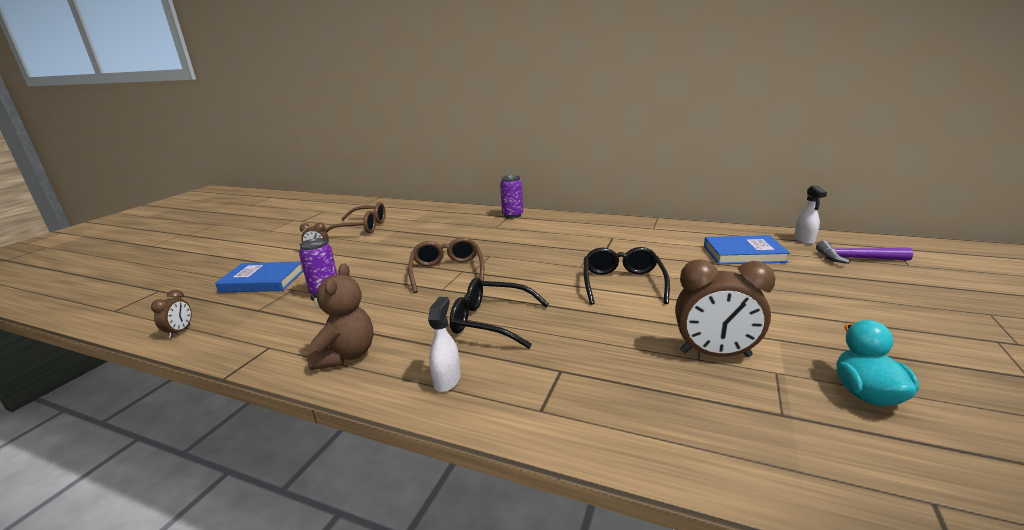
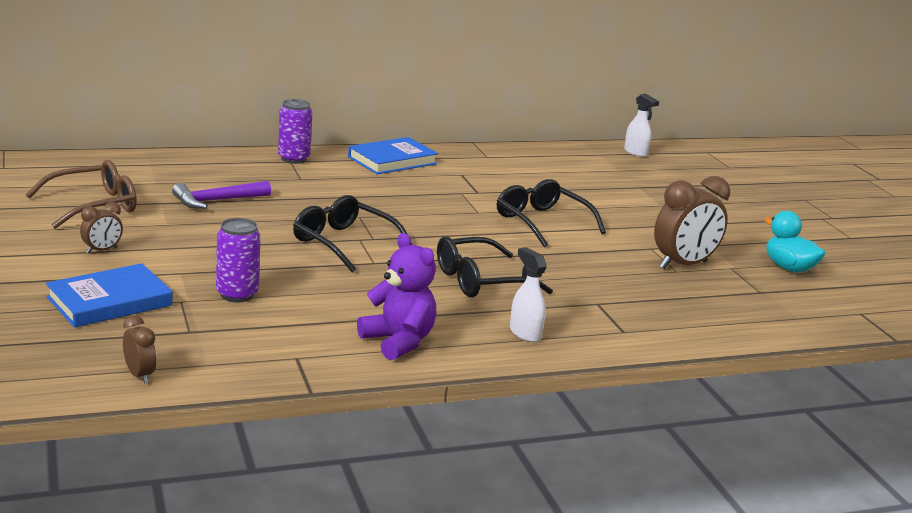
camera: 45 degrees left, 0 degrees up
brown teddy bear [307,263,374,370] -> purple teddy bear [357,233,436,360]
brown glasses [408,237,484,293] -> black glasses [293,195,412,273]
blue book [704,235,790,264] -> blue book moved to [348,137,438,174]
purple hammer [816,241,913,264] -> purple hammer moved to [172,181,271,209]

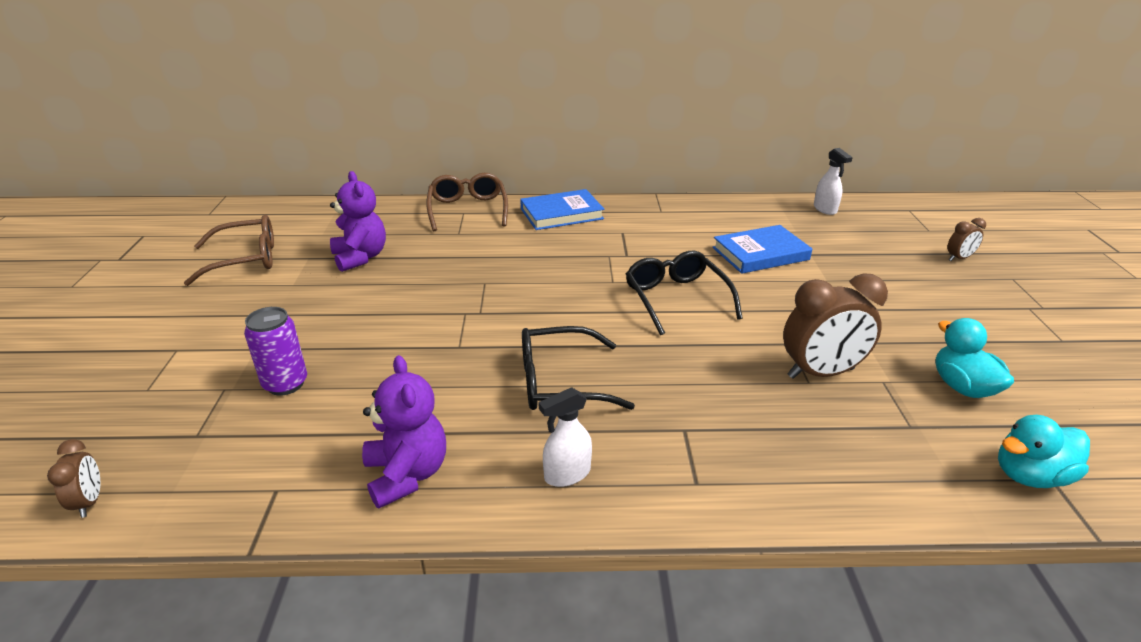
camera: 20 degrees right, 10 degrees up
blue book [46,263,172,327] -> blue book moved to [713,225,812,274]
brown clock [80,202,123,254] -> brown clock moved to [947,218,986,261]
purple hammer [172,181,271,209] -> purple teddy bear [330,171,386,272]
purple can [278,99,312,164] -> brown glasses [426,173,508,231]
black glasses [293,195,412,273] -> none
white spray bottle [510,247,547,342] -> white spray bottle turned 105 degrees counterclockwise [539,387,592,487]
none -> turquoise duck [998,415,1090,488]

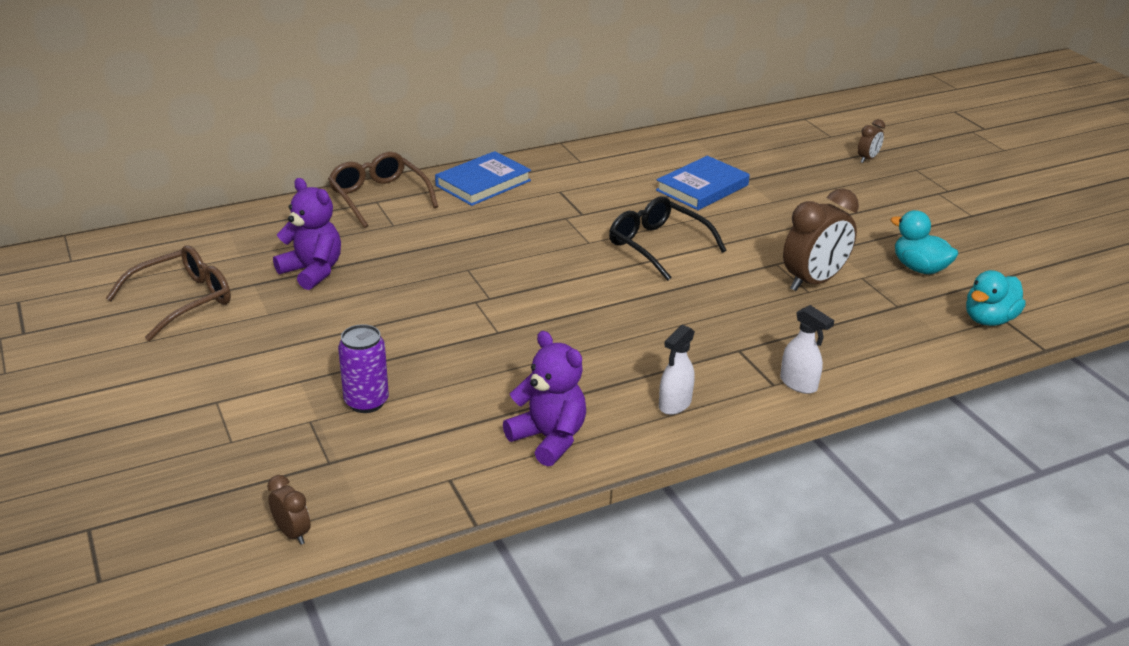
camera: 25 degrees left, 0 degrees up
black glasses [522,326,635,410] -> none
white spray bottle [814,148,853,215] -> white spray bottle moved to [780,305,834,394]

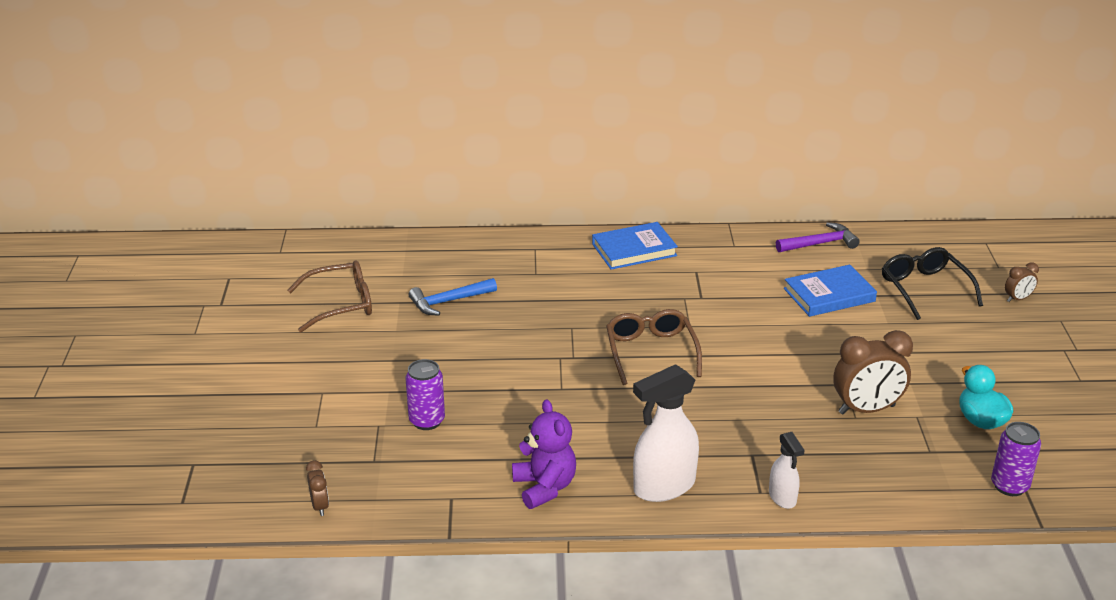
camera: 25 degrees right, 0 degrees up
purple teddy bear [273,178,341,290] -> blue hammer [409,278,497,316]
brown glasses [328,152,438,228] -> brown glasses moved to [606,309,702,385]
black glasses [609,196,726,281] -> black glasses moved to [882,247,983,320]
white spray bottle [659,325,695,415] -> white spray bottle [633,364,699,502], size x1.83
turquoise duck [966,270,1026,326] -> purple can [991,422,1041,496]
none -> purple hammer [776,222,860,252]

